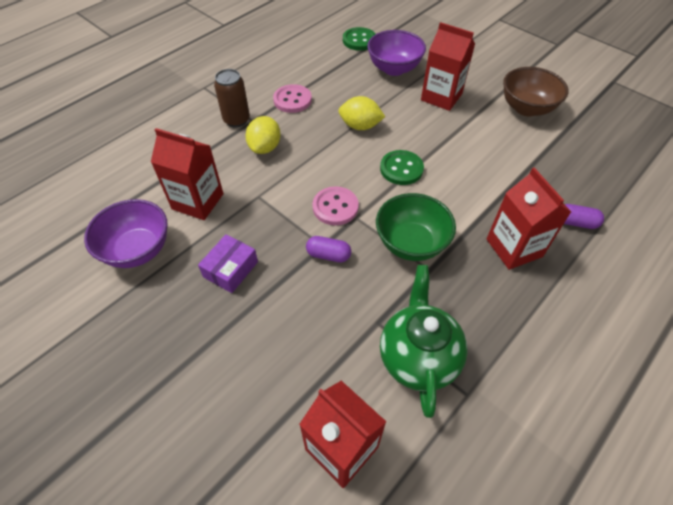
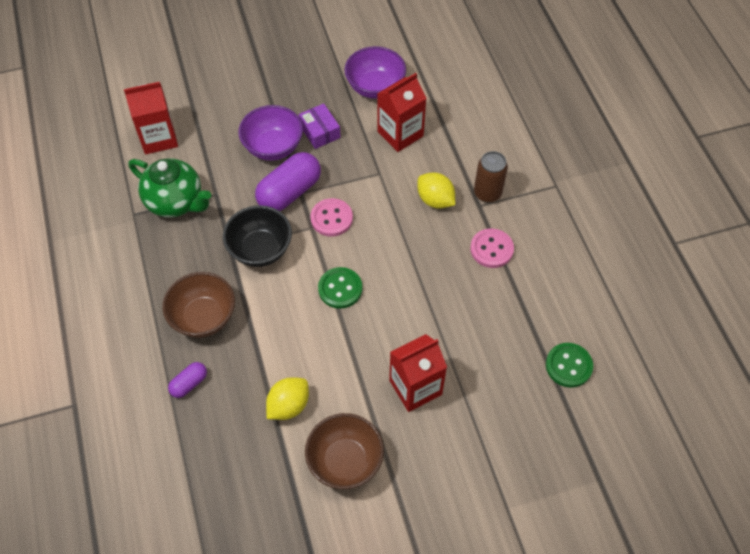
camera: 120 degrees right, 5 degrees up
purple capsule [306,236,351,262] -> purple capsule [255,152,321,211], size x1.97
yellow lemon [338,96,385,130] -> yellow lemon moved to [266,378,309,420]
purple bowl [367,30,426,76] -> purple bowl moved to [239,105,303,161]
green bowl [376,193,456,261] -> black bowl [223,205,292,267]
red carton [487,167,571,270] -> brown bowl [162,272,235,338]

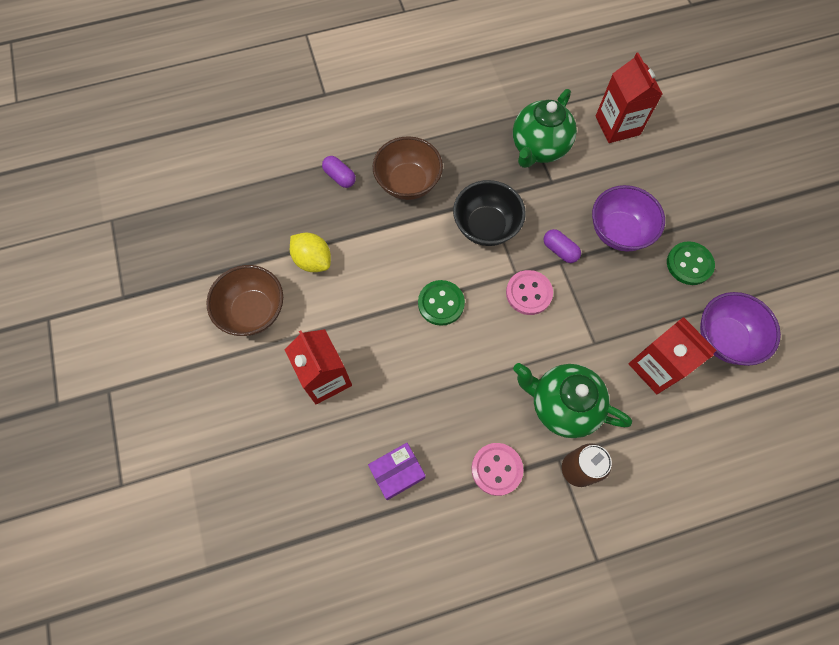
camera: 90 degrees right, 10 degrees up
purple capsule [255,152,321,211] -> purple capsule [544,229,581,263], size x0.51
purple box [298,103,341,149] -> purple box moved to [368,443,426,500]
yellow lemon [417,173,455,208] -> green teapot [513,363,632,438]
green button [546,343,593,388] -> green button moved to [667,241,715,285]

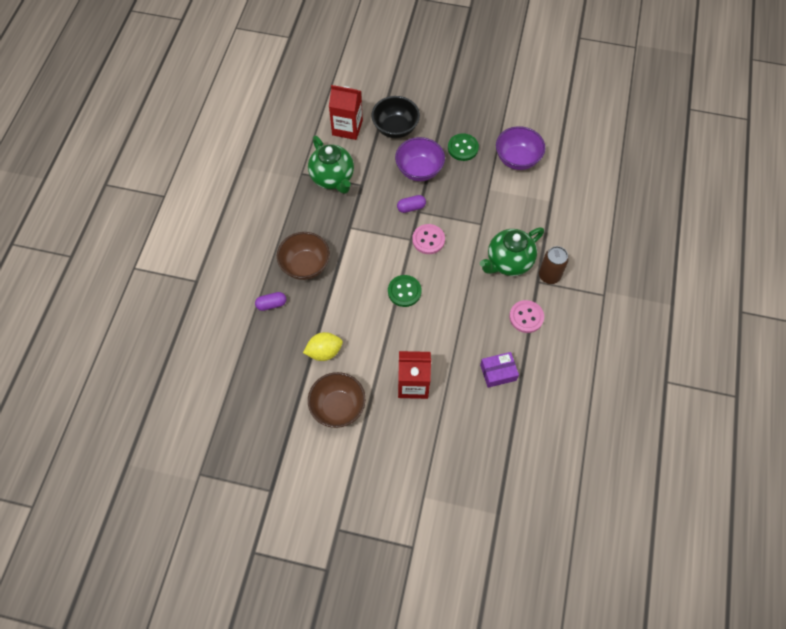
camera: 60 degrees left, 5 degrees down
purple box [368,443,426,500] -> purple box turned 75 degrees clockwise [480,352,519,388]
black bowl [453,180,526,246] -> black bowl moved to [371,96,420,138]
red carton [629,317,716,394] -> none

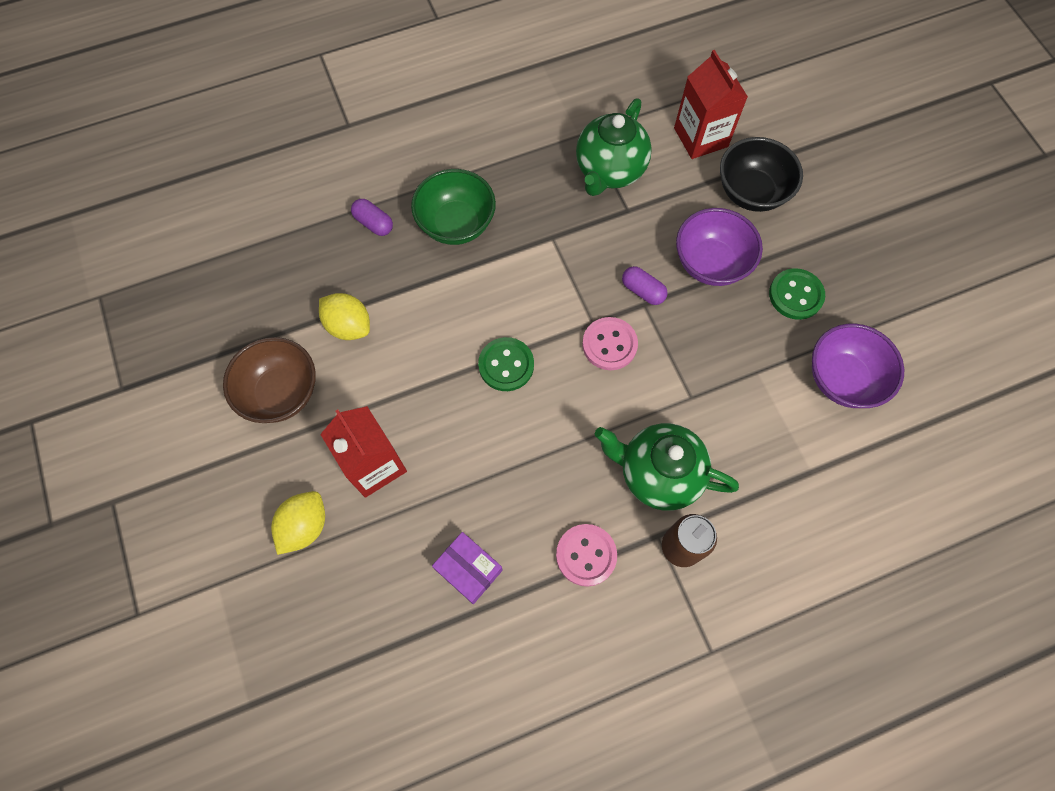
camera: 55 degrees right, 5 degrees up
brown bowl [277,232,330,280] -> green bowl [411,169,496,245]
none -> yellow lemon [271,491,325,555]

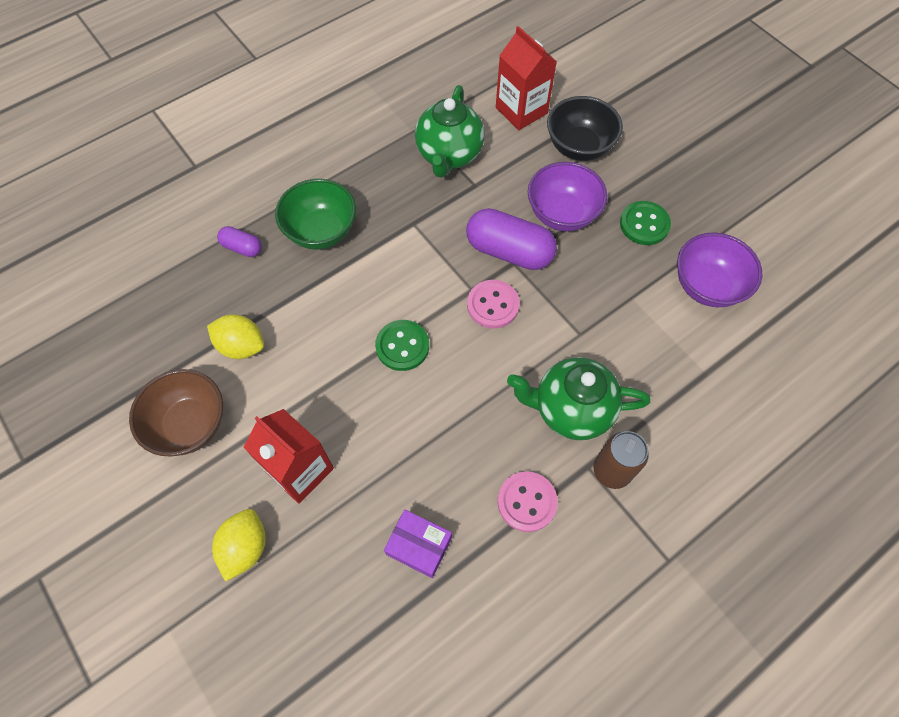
camera: 15 degrees left, 5 degrees down
purple capsule [622,266,668,305] -> purple capsule [466,208,557,270], size x1.97

